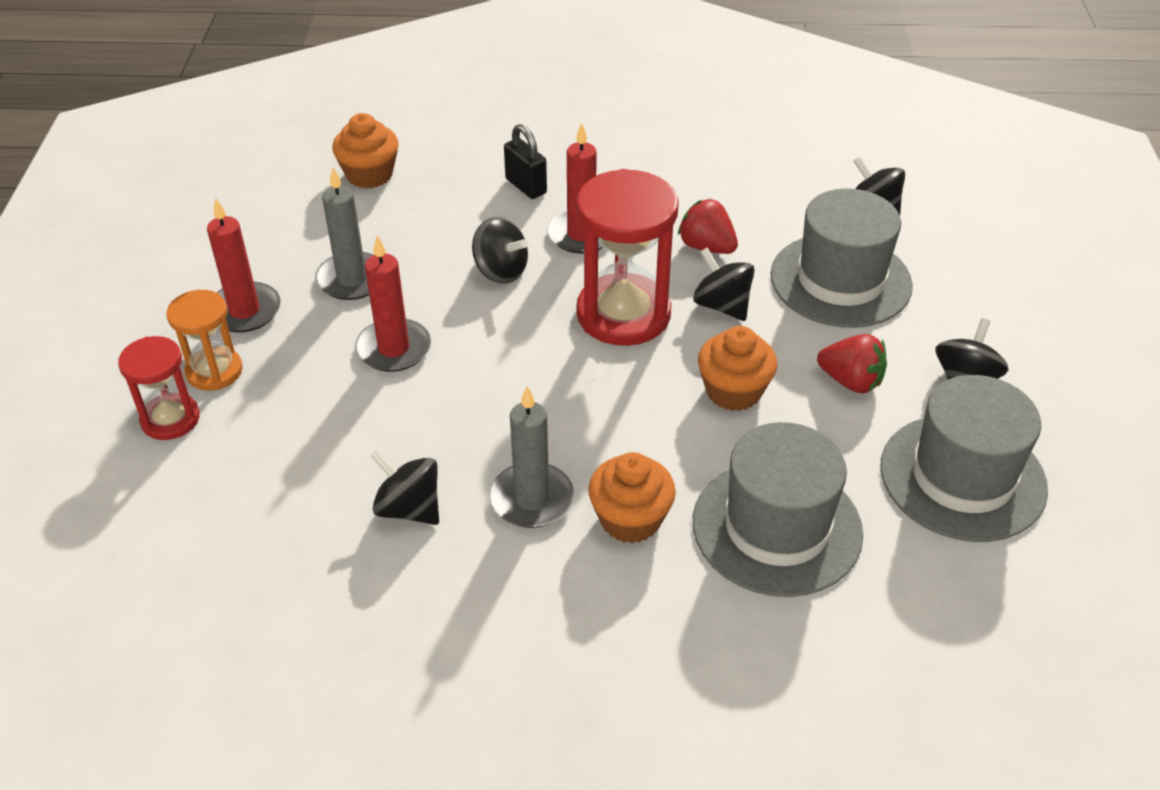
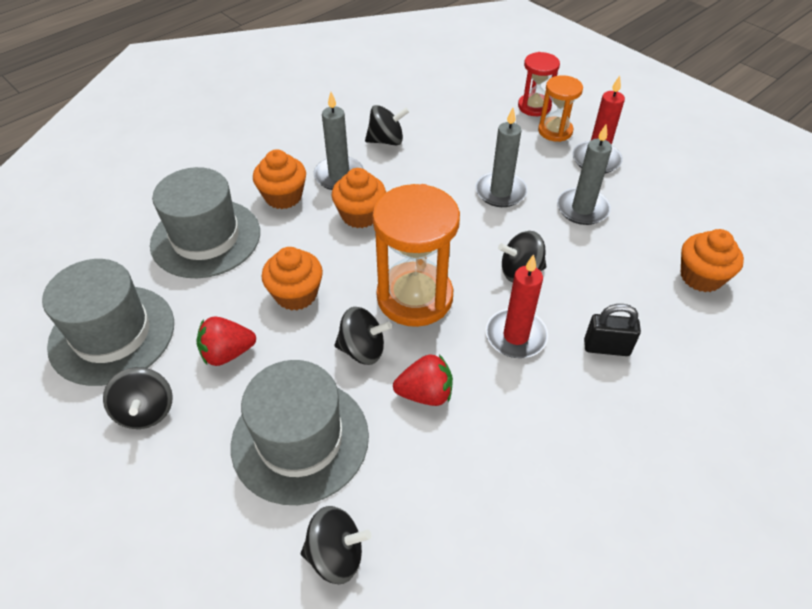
camera: 135 degrees right, 5 degrees up
red candle [355,235,431,372] -> grey candle [475,108,527,207]
red hourglass [576,169,679,346] -> orange hourglass [372,184,460,327]
none -> orange cupcake [332,168,386,228]

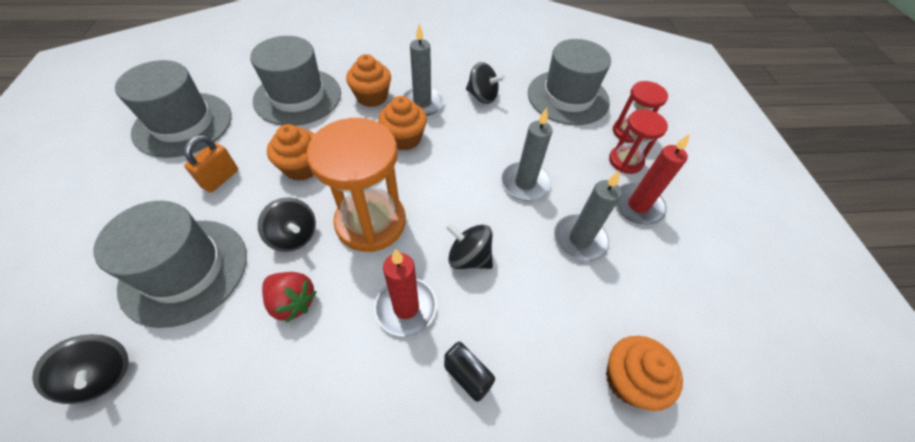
camera: 35 degrees right, 5 degrees up
black spinning top [103,367,173,429] -> none
red strawberry [196,317,256,366] -> orange padlock [184,135,238,192]
orange hourglass [538,75,583,142] -> red hourglass [609,109,668,174]
none -> grey hat [528,39,611,125]

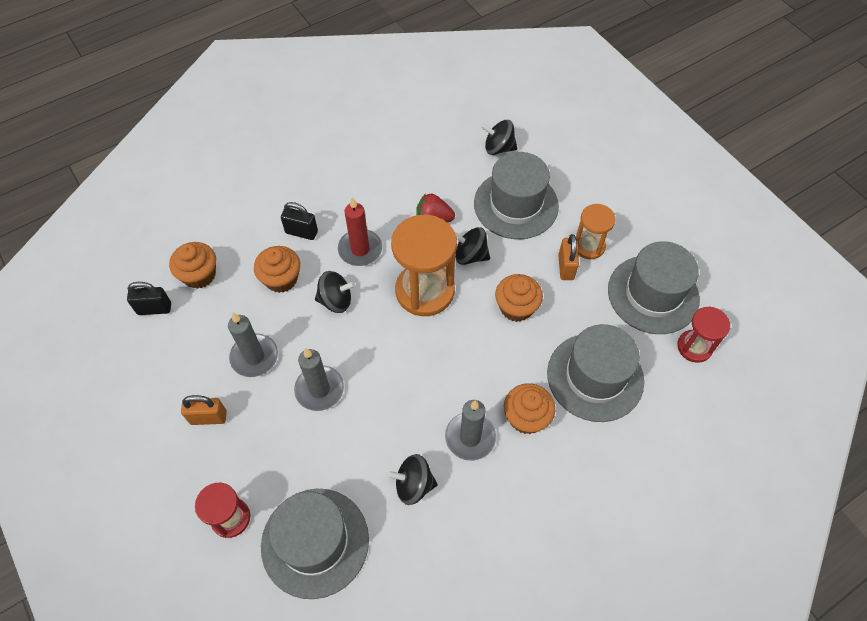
camera: 155 degrees right, 5 degrees up
orange cupcake [378,96,427,150] -> orange cupcake moved to [254,246,300,293]
red hourglass [609,109,668,174] -> red hourglass moved to [677,306,730,363]
red candle [616,133,690,224] -> orange padlock [181,395,227,425]
none -> black padlock [127,282,171,315]
none -> orange hourglass [575,204,616,259]

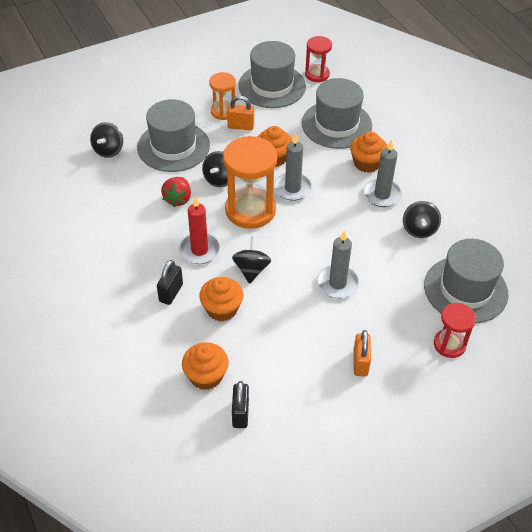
camera: 85 degrees left, 10 degrees down
grey candle [228,313,278,377] -> grey candle moved to [274,133,312,201]

